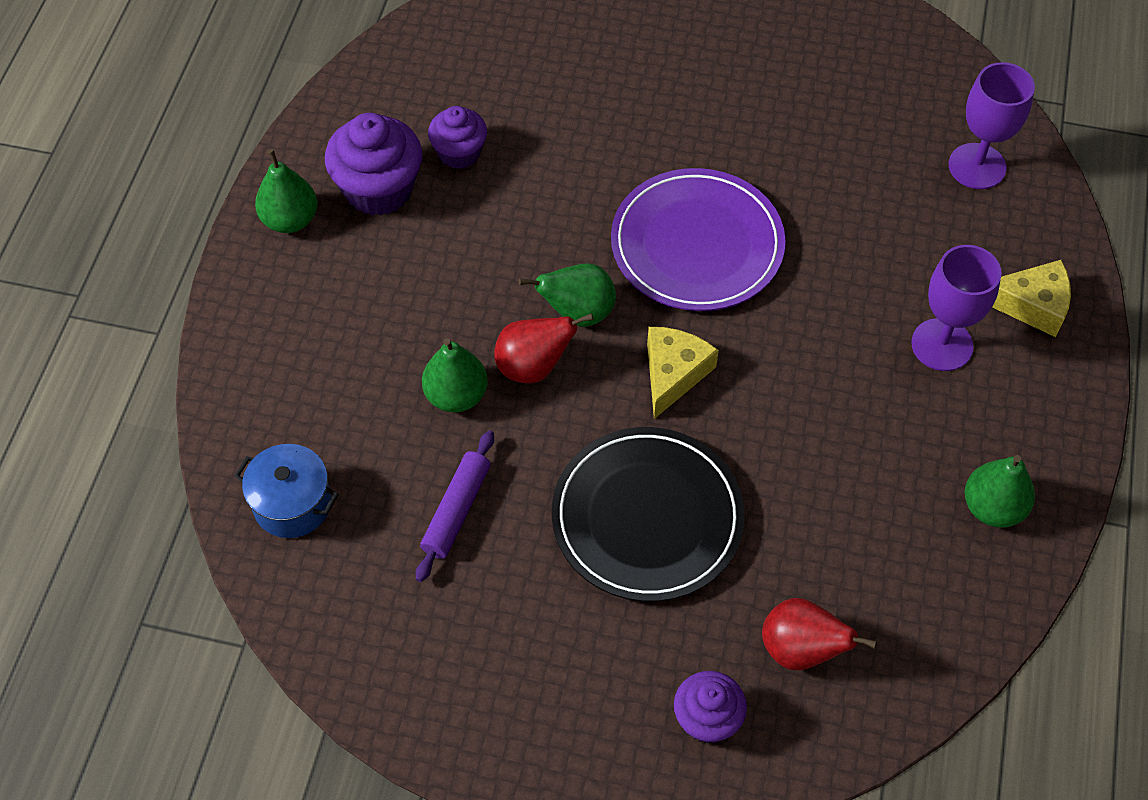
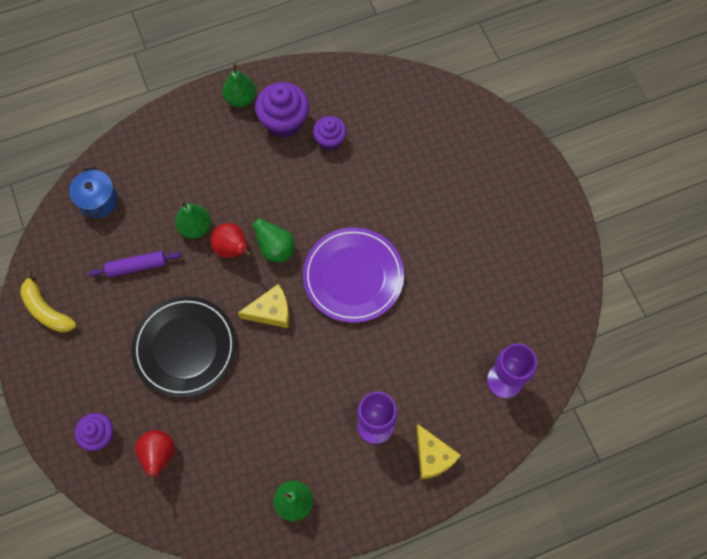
camera: 55 degrees right, 10 degrees up
none -> yellow banana [20,270,77,333]

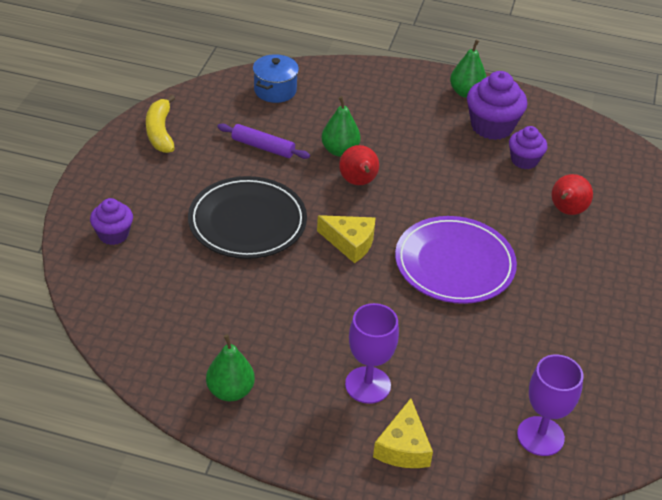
camera: 35 degrees right, 25 degrees down
red pear [135,430,175,487] -> red pear moved to [551,174,593,215]
green pear [247,211,295,263] -> none

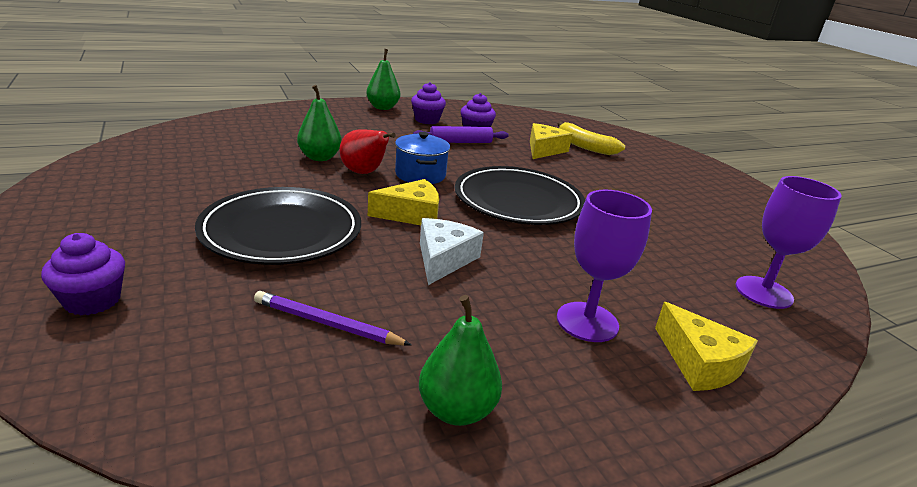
camera: 40 degrees left, 15 degrees down
yellow banana [146,95,175,153] -> yellow banana moved to [558,122,625,155]
purple rolling pin [217,123,310,159] -> purple rolling pin moved to [413,126,509,143]
blue pot [253,54,299,103] -> blue pot moved to [395,132,450,184]
purple plate [395,216,517,304] -> black plate [455,166,585,225]
purple cupcake [467,71,527,140] -> purple cupcake [411,82,446,124], size x0.62
red pear [551,174,593,215] -> yellow cheese [530,123,572,159]
none -> purple pencil [254,291,412,346]
none -> white cheese [420,218,484,285]

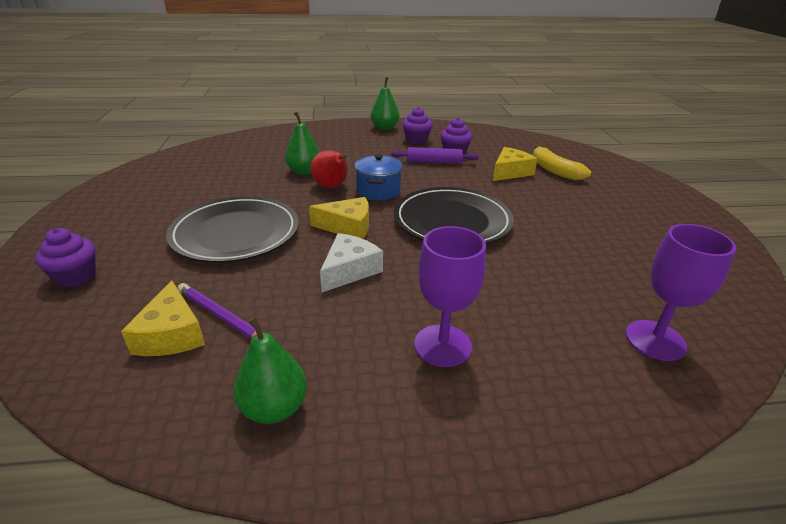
camera: 20 degrees right, 5 degrees up
yellow cheese [655,302,758,391] -> yellow cheese moved to [121,281,205,356]

